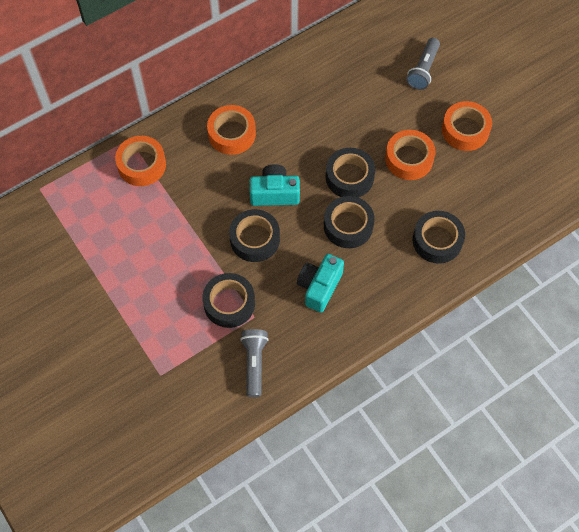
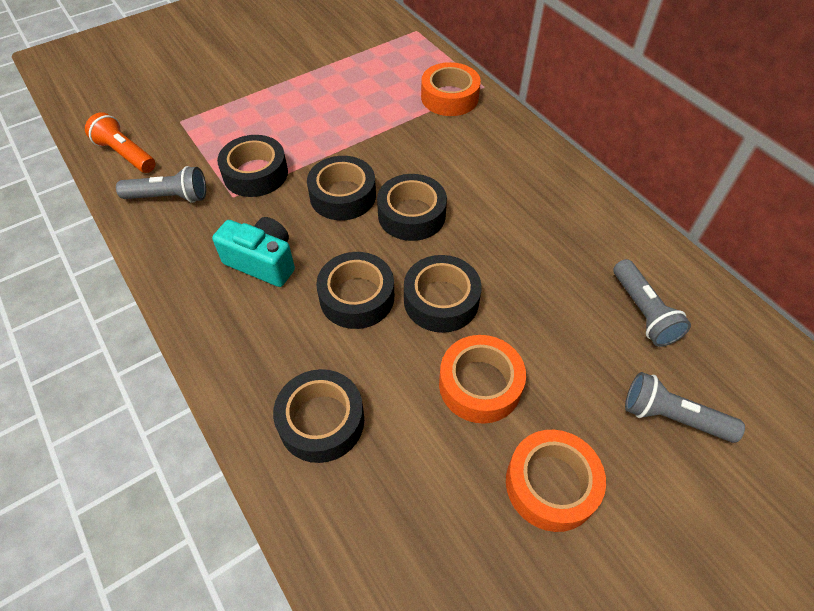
camera: 90 degrees right, 10 degrees down
orange tape [207,105,256,155] -> none
turquoise camera [249,164,300,206] -> black tape [377,174,447,241]
none -> orange flashlight [85,112,155,173]
none -> grey flashlight [613,259,691,347]

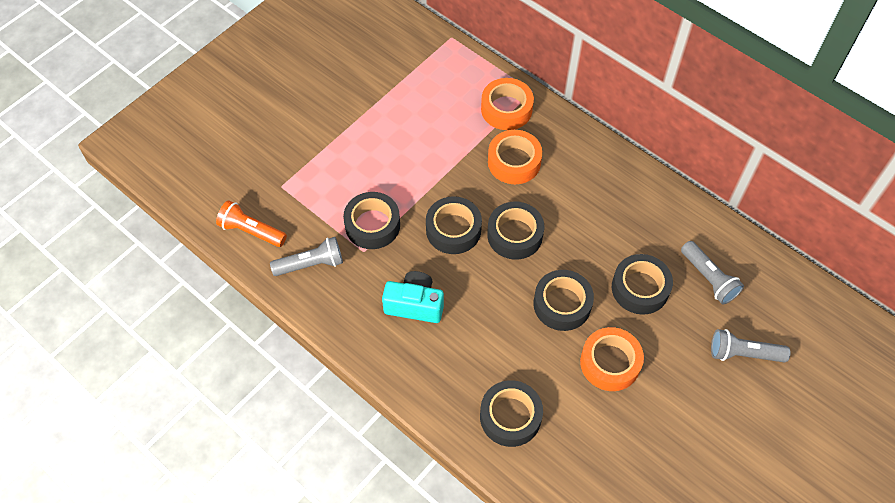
camera: 15 degrees left, 5 degrees up
black tape [316,252,394,329] -> black tape moved to [612,254,673,315]
orange tape [506,430,606,532] -> orange tape moved to [488,130,542,184]

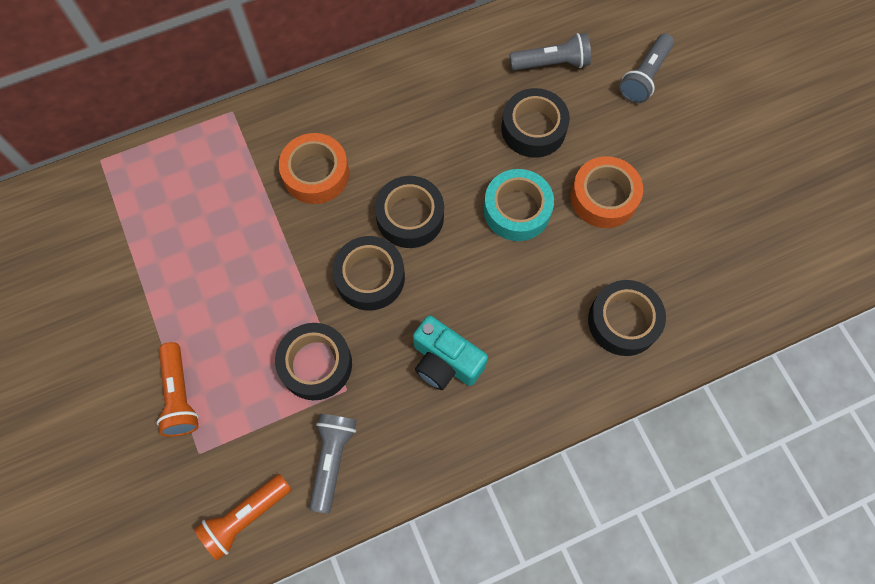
camera: 65 degrees left, 10 degrees up
turquoise camera [382,271,444,323] -> turquoise camera turned 90 degrees counterclockwise [413,316,488,390]
orange tape [481,78,534,130] -> none
black tape [534,270,594,331] -> turquoise tape [484,169,554,241]
none -> orange flashlight [157,342,199,437]

